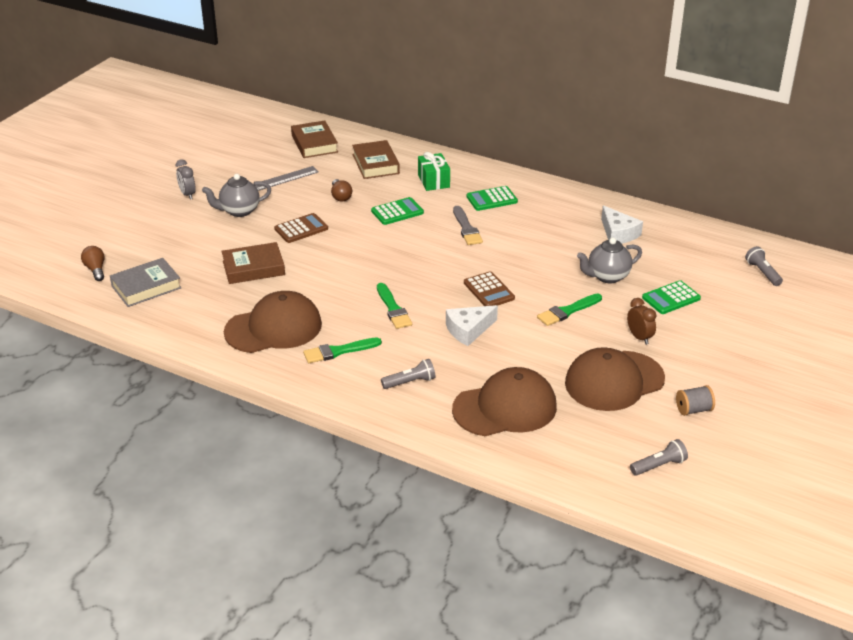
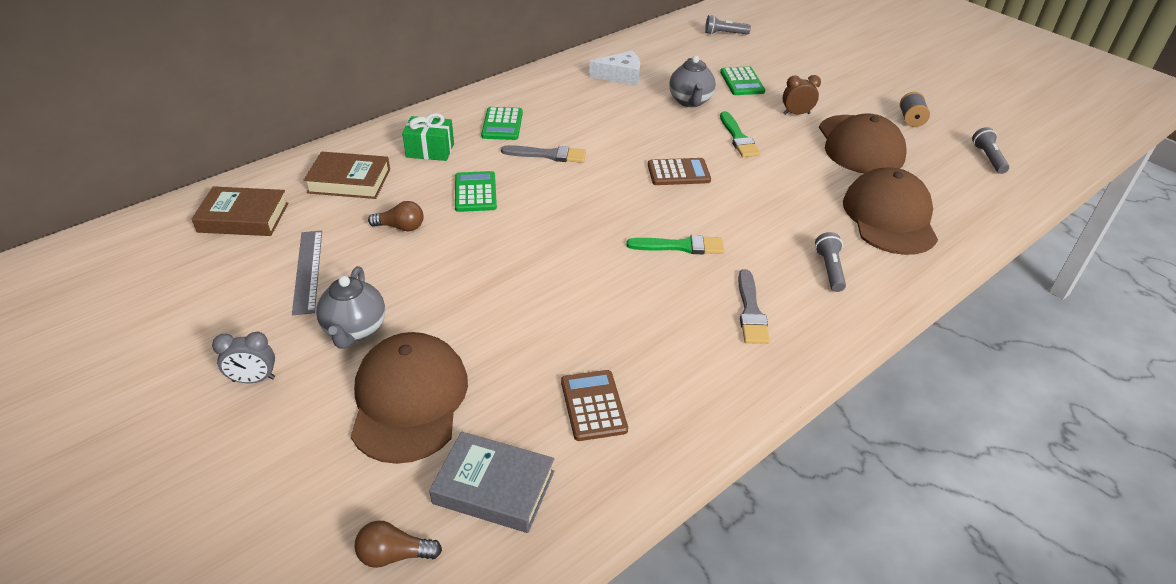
camera: 70 degrees left, 5 degrees up
grey book [110,258,182,307] -> grey book turned 60 degrees counterclockwise [429,432,554,533]
brown book [221,242,285,284] -> none
brown cap [224,291,322,353] -> brown cap moved to [351,332,468,464]
brown calculator [274,213,328,243] -> brown calculator moved to [561,370,628,441]
green brush [303,337,382,363] -> grey brush [738,269,770,344]
white cheese [446,305,498,346] -> none

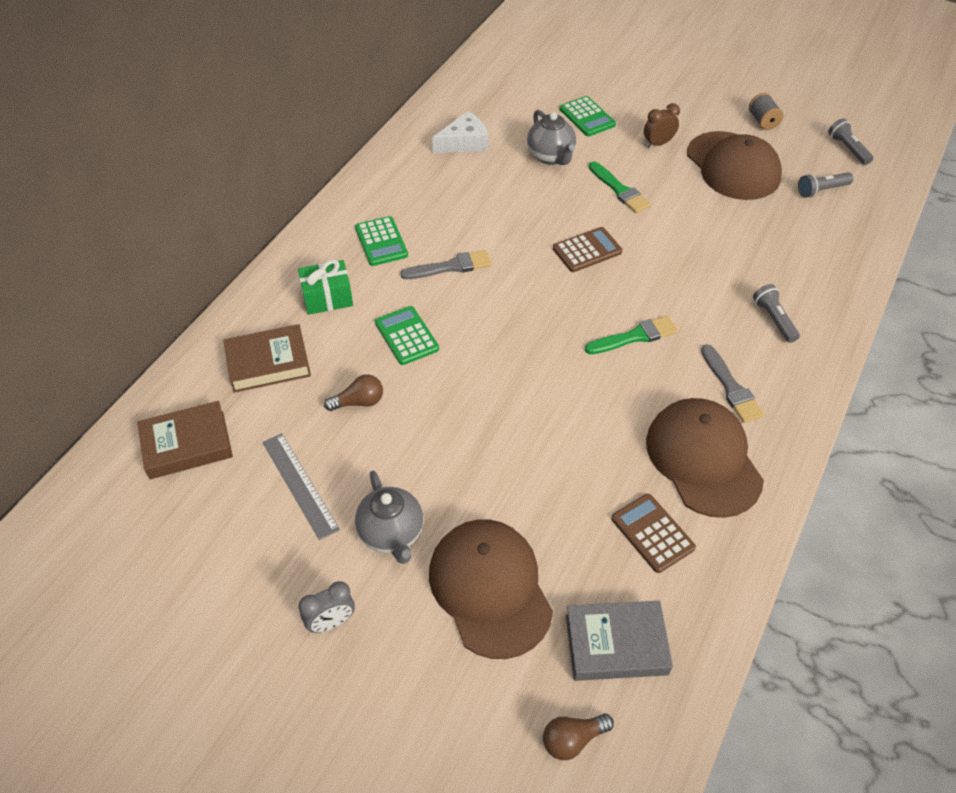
camera: 20 degrees left, 10 degrees up
grey flashlight [705,15,751,35] -> grey flashlight moved to [798,172,853,198]
brown cap [843,167,938,255] -> brown cap moved to [646,398,764,518]

